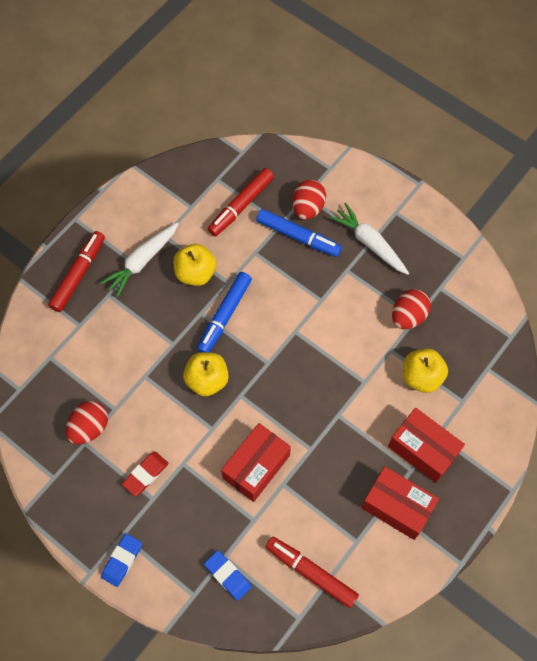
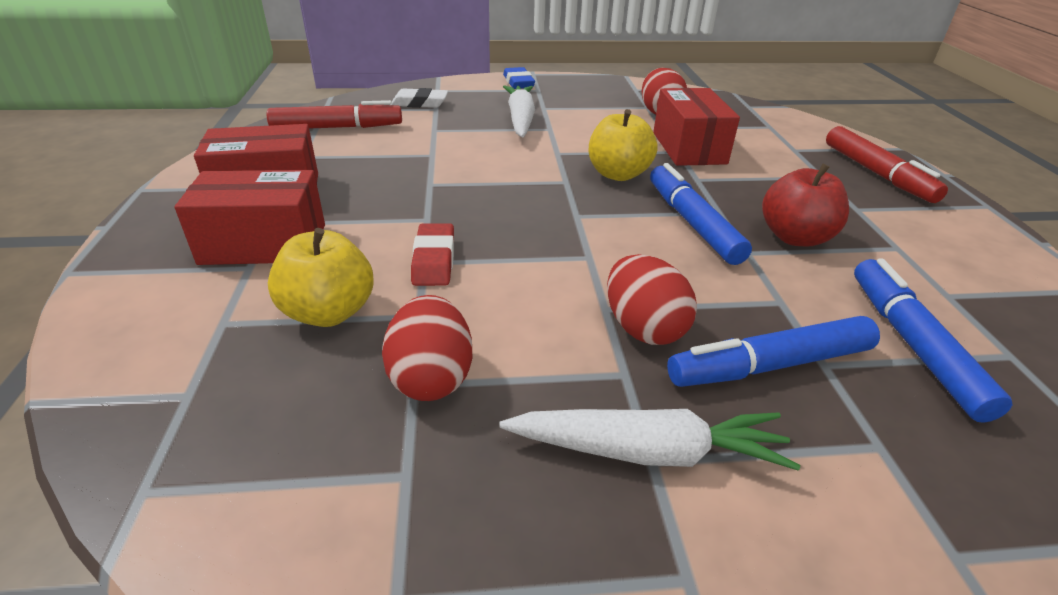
camera: 135 degrees right, 30 degrees down
white carrot [100,222,179,297] -> white carrot moved to [503,85,535,137]
red eraser [122,452,168,496] -> red eraser moved to [411,223,454,286]
yellow apple [174,244,216,286] -> red apple [762,164,849,246]
blue eraser [204,550,252,601] -> white eraser [390,88,448,108]
red marker [208,168,274,236] -> blue marker [854,258,1013,423]
red box [221,423,291,502] -> red box moved to [653,88,740,166]
red egg [292,179,326,220] -> red egg moved to [607,254,697,345]

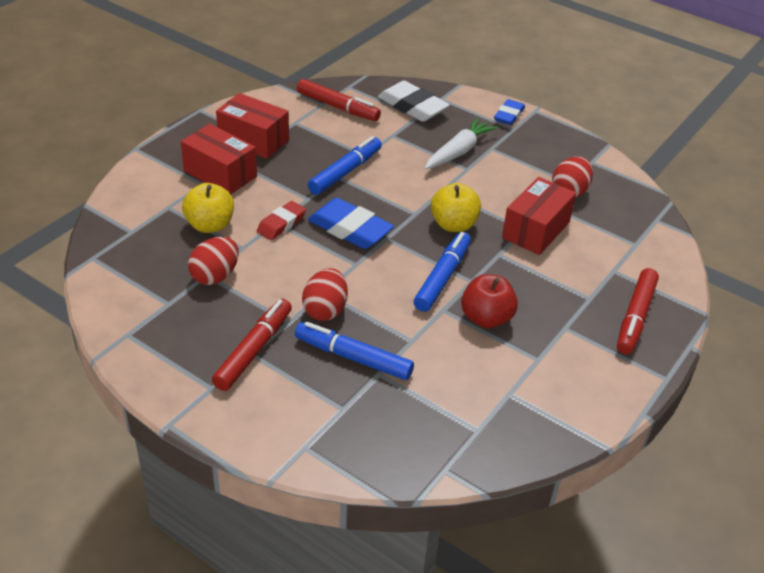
camera: 40 degrees right, 5 degrees up
white eraser [390,88,448,108] -> white eraser [378,81,450,122], size x1.62
white carrot [499,409,800,470] -> red marker [212,299,292,391]
blue marker [854,258,1013,423] -> blue marker moved to [308,136,382,195]
none -> blue eraser [308,198,394,249]

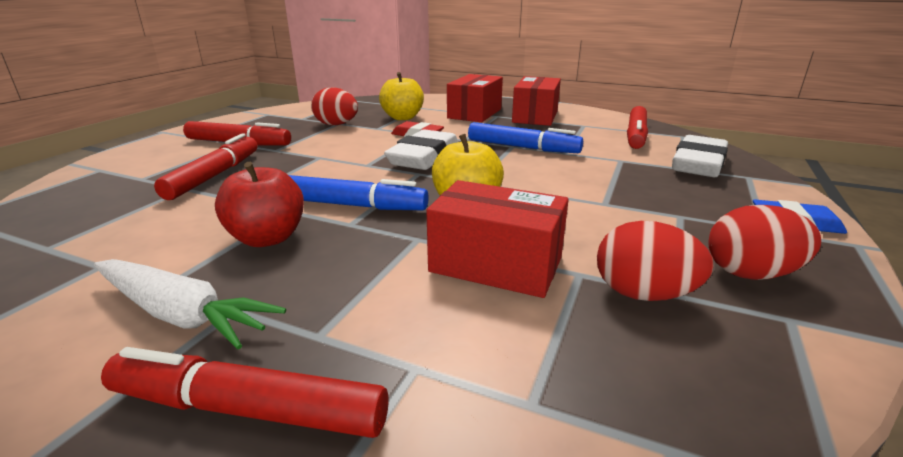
camera: 80 degrees right, 15 degrees down
blue marker [295,322,414,380] -> red marker [154,133,257,200]
red egg [302,268,348,321] -> red egg moved to [708,205,821,280]
blue eraser [308,198,394,249] -> white eraser [384,129,458,170]
white carrot [425,118,498,169] -> white carrot moved to [94,259,286,350]

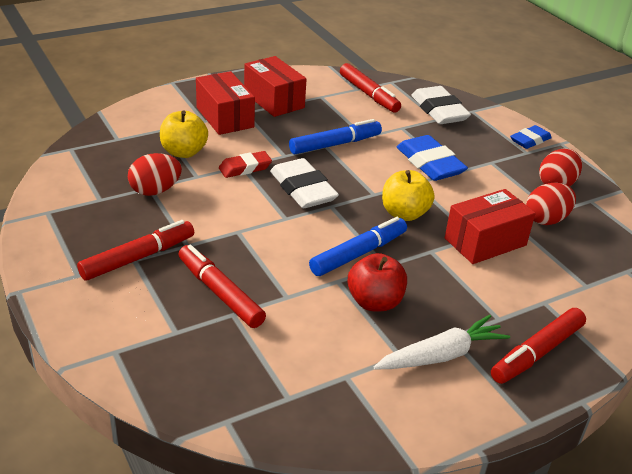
camera: 55 degrees left, 10 degrees up
none -> blue eraser [397,135,468,181]

